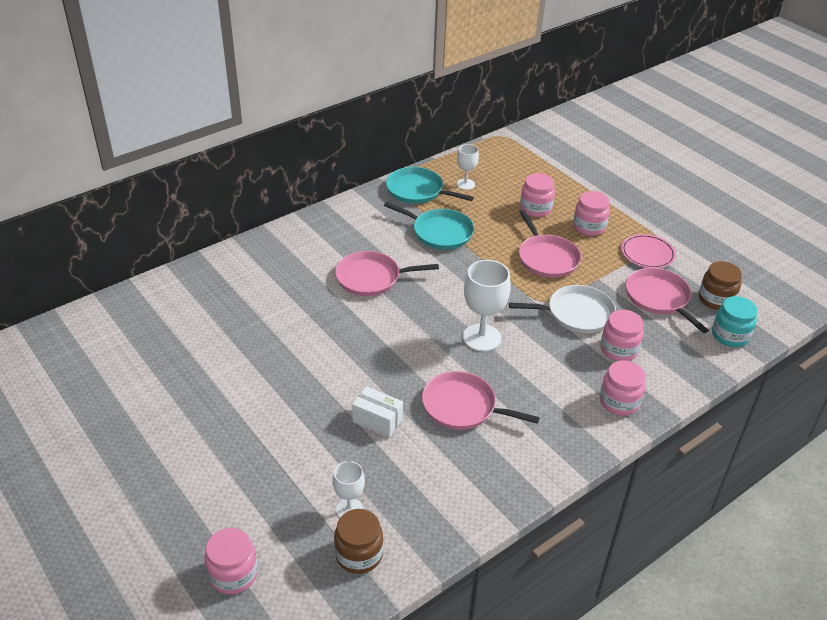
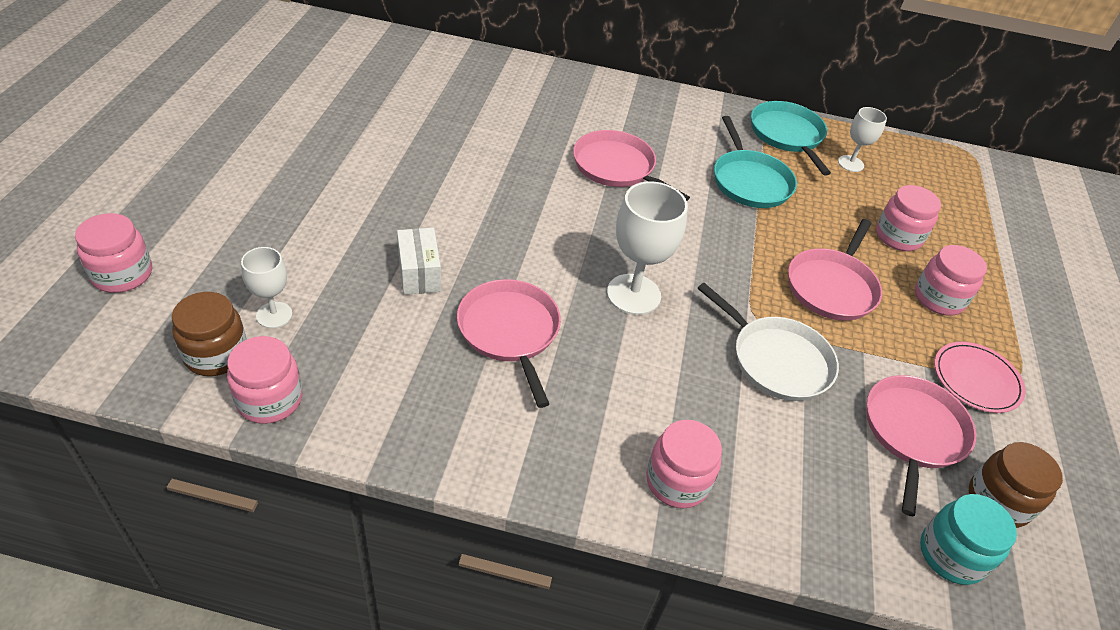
camera: 45 degrees right, 5 degrees up
pink jar [600,310,644,361] -> pink jar moved to [227,336,302,424]

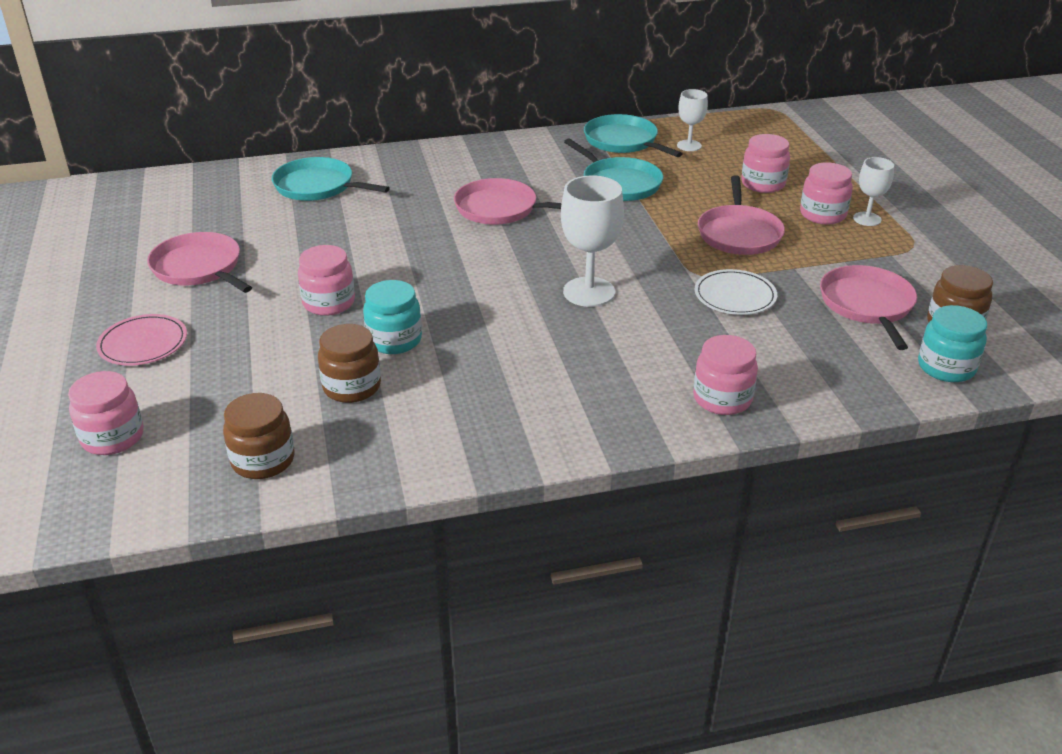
camera: 20 degrees left, 10 degrees down
pink jar [227,336,302,424] -> pink jar moved to [298,245,355,316]
white goblet [241,247,292,328] -> white goblet moved to [853,157,894,226]
white box [397,228,441,295] -> turquoise jar [363,280,422,354]
pink pan [457,279,561,408] -> pink pan moved to [147,232,252,293]
white pan [698,283,839,401] -> white plate [695,269,777,315]
pink plate [934,342,1026,413] -> pink plate moved to [96,314,187,365]
none -> turquoise pan [272,157,390,201]
none -> brown jar [318,324,381,403]

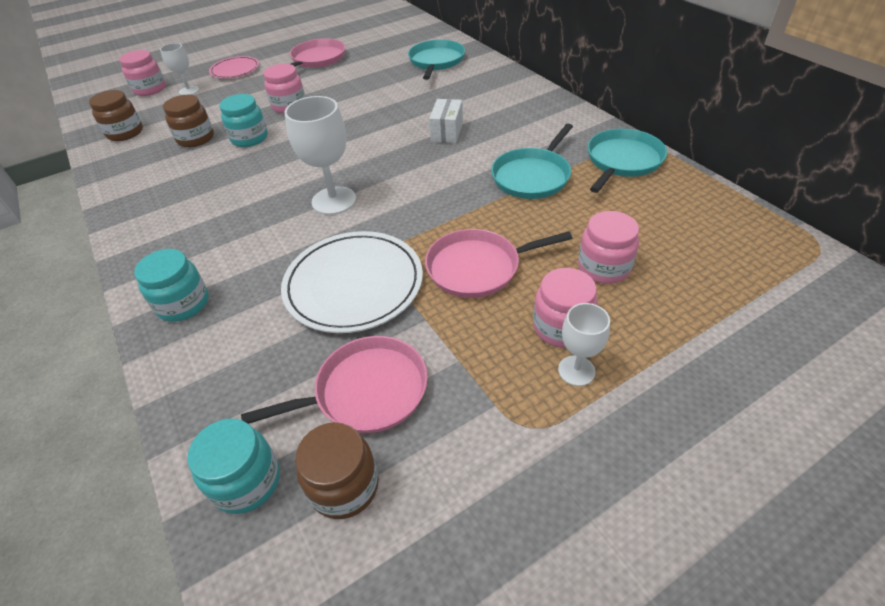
camera: 75 degrees right, 10 degrees up
pink pan [454,178,562,225] -> white box [429,99,463,143]
white goblet [677,89,708,151] -> white goblet moved to [160,43,199,95]
pink jar [693,335,758,415] -> turquoise jar [134,249,209,322]
white plate [695,269,777,315] -> white plate [281,231,423,333], size x1.71

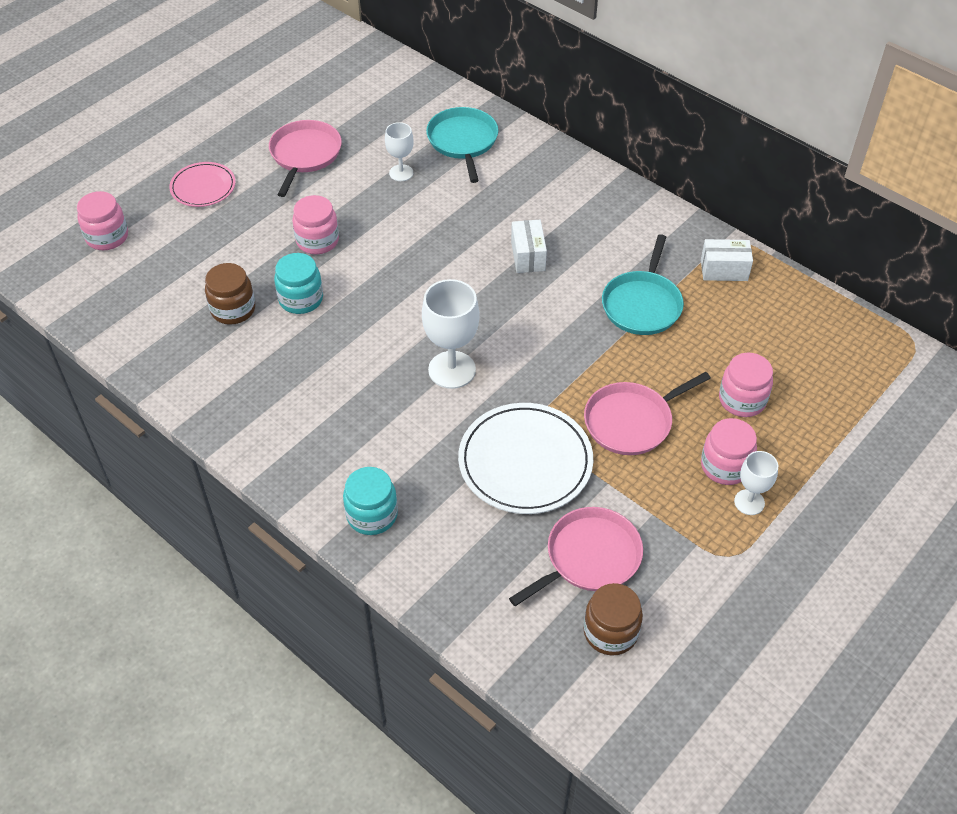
camera: 20 degrees left, 5 degrees up
brown jar [89,90,143,141] -> none
white goblet [160,43,199,95] -> white goblet moved to [385,122,414,181]
turquoise jar [187,419,280,514] -> none
turquoise pan [588,129,667,193] -> white box [701,239,753,281]

